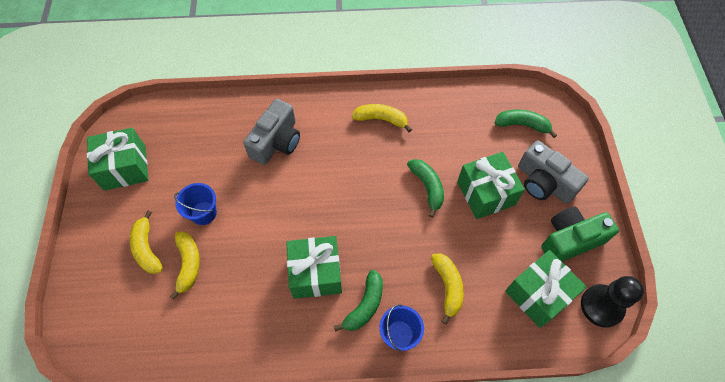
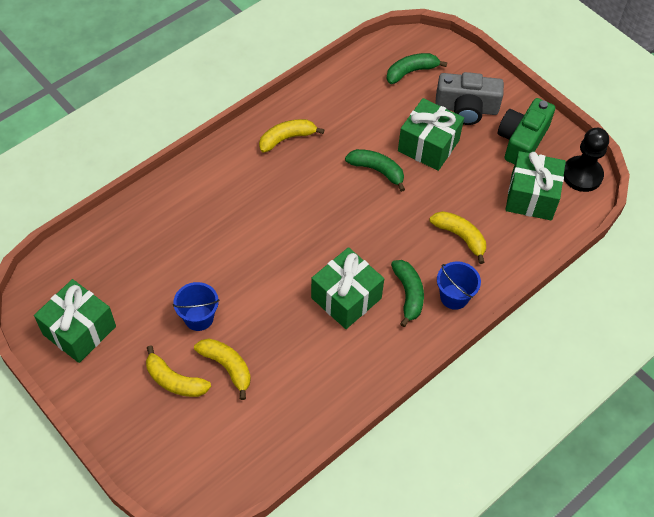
camera: 40 degrees left, 5 degrees down
grey camera [243,99,300,165] -> none

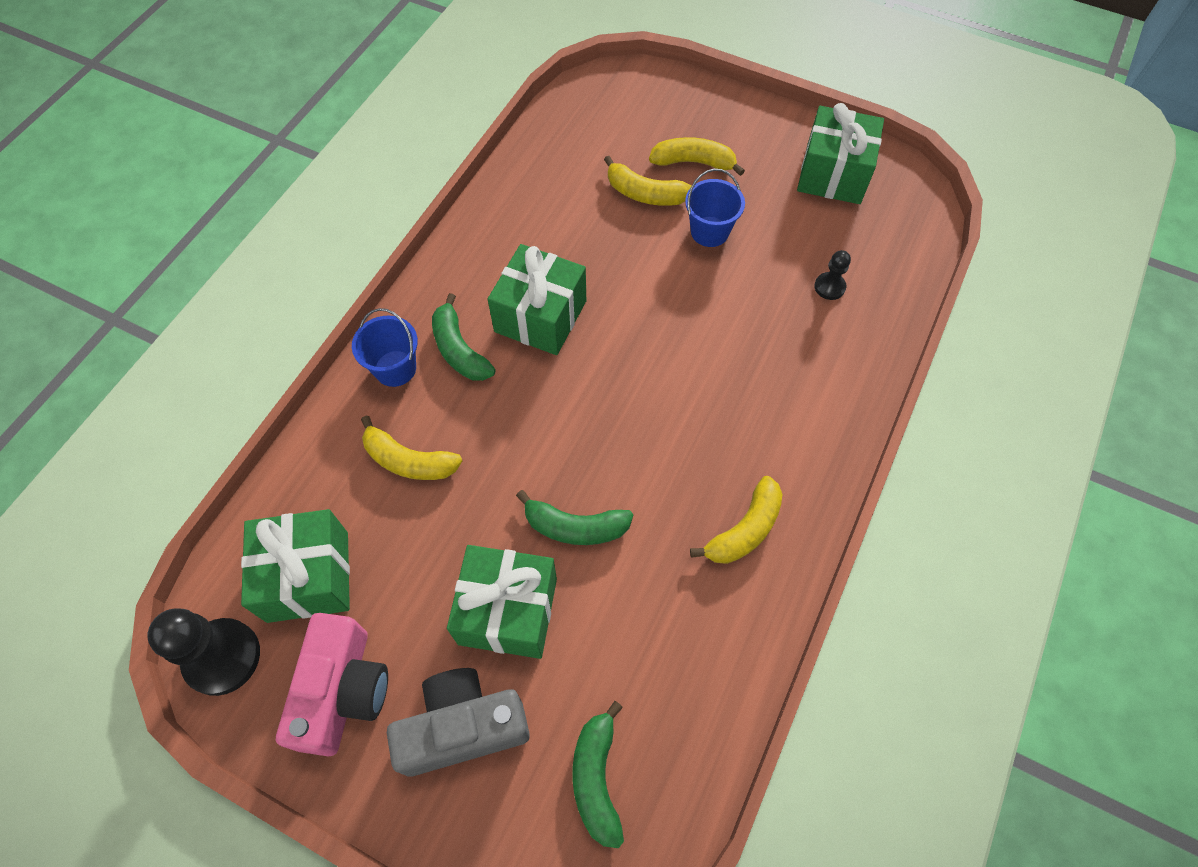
camera: 160 degrees right, 5 degrees up
green banana [386,53,447,84] -> green banana turned 135 degrees clockwise [573,701,624,848]
green camera [498,98,555,165] -> pink camera [276,613,388,756]
none -> black pawn [814,250,851,300]

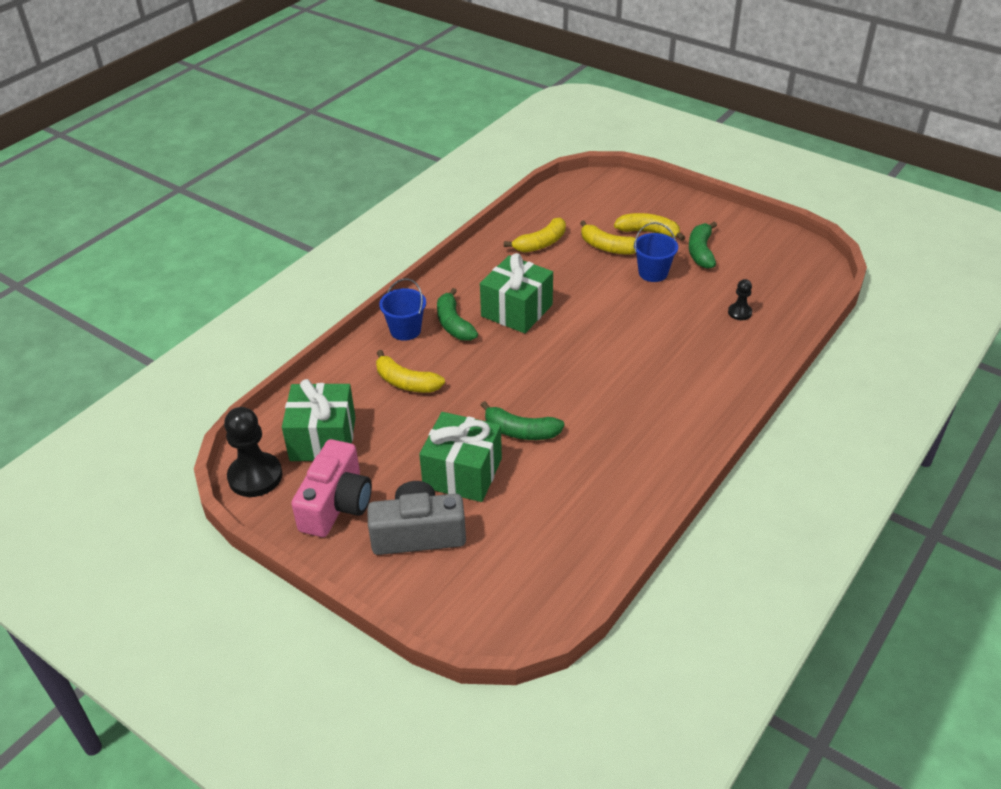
camera: 10 degrees right, 20 degrees down
green banana [573,701,624,848] -> green banana moved to [689,222,717,269]
yellow banana [690,476,783,564] -> yellow banana moved to [504,218,566,253]
green gift [797,103,884,204] -> none

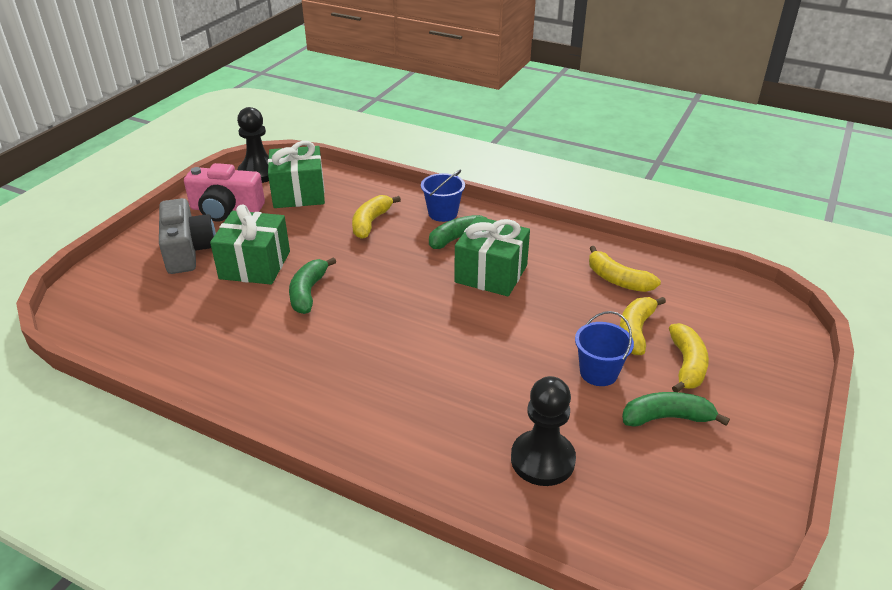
camera: 80 degrees right, 5 degrees down
black pawn [728,279,752,320] -> black pawn [511,376,576,486], size x1.95

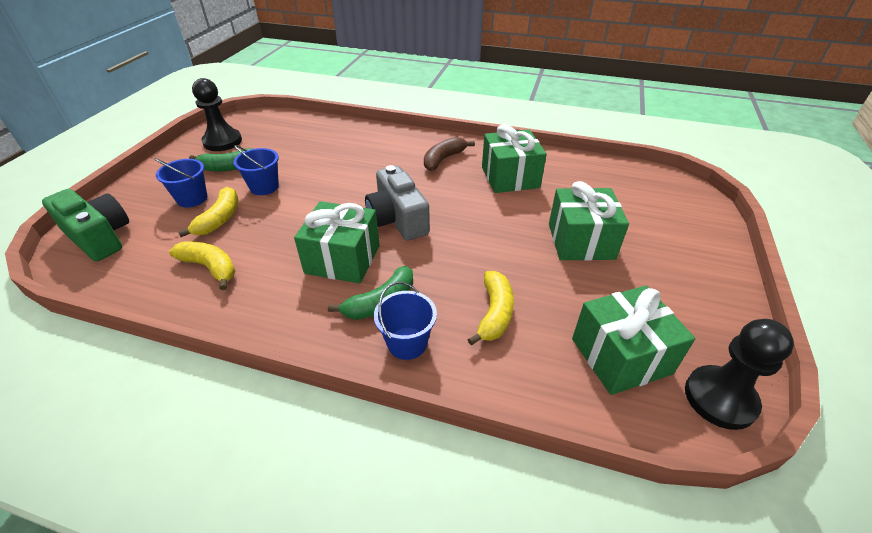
camera: 170 degrees right, 5 degrees up
grey camera [159,198,216,274] -> grey camera moved to [365,165,430,241]
pink camera [184,163,265,222] -> none
green banana [289,257,336,314] -> none
black pawn [511,376,576,486] -> black pawn moved to [192,78,242,151]
yellow banana [669,323,709,392] -> blue bucket [155,158,208,208]
none -> green camera [42,189,129,261]
none -> brown banana [424,137,475,171]
none -> green gift [482,124,547,193]

